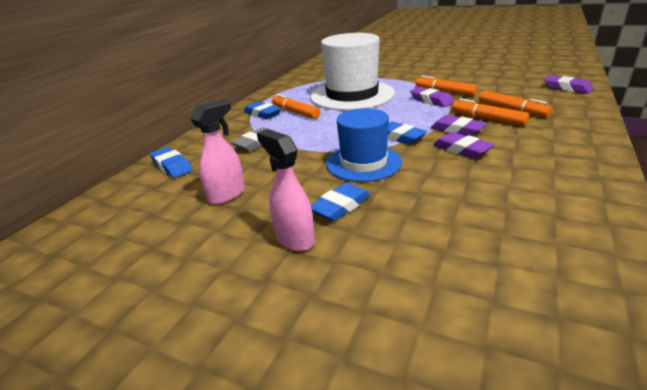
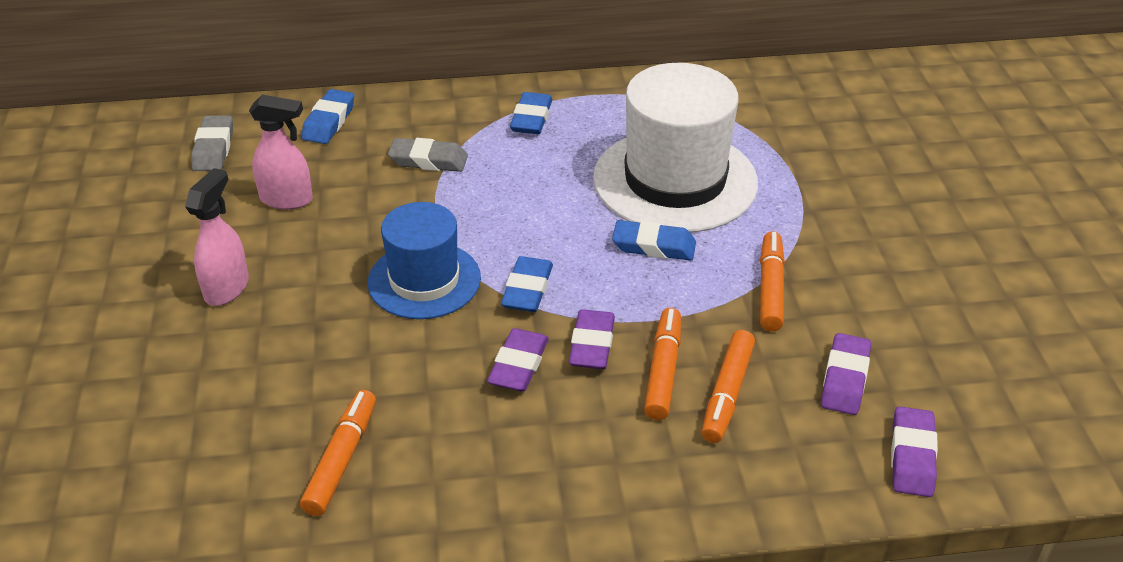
camera: 55 degrees right, 10 degrees up
orange marker [272,94,320,119] -> orange marker moved to [300,390,376,516]
blue eraser [311,183,370,222] -> blue eraser moved to [612,220,696,260]
purple eraser [410,87,454,107] -> purple eraser moved to [821,333,871,415]
none -> grey eraser [191,115,233,171]

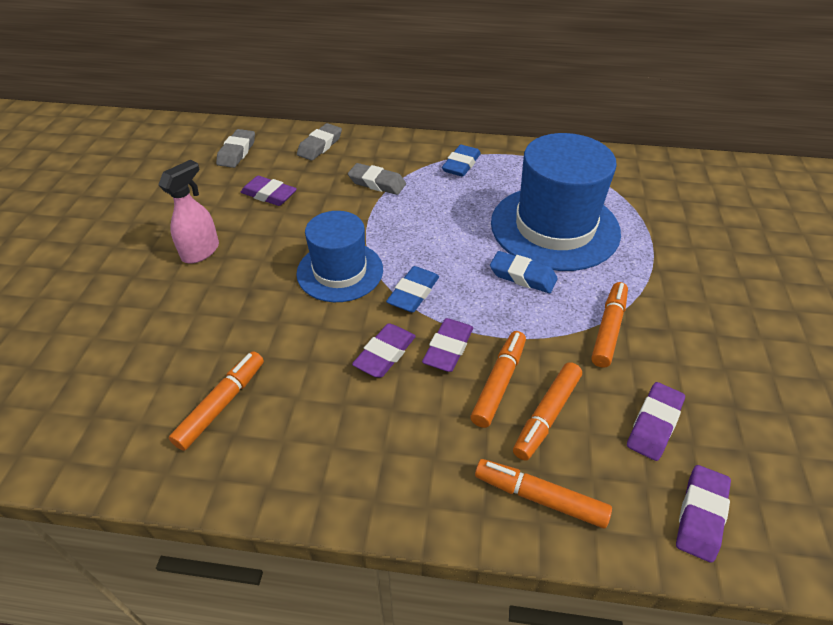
camera: 15 degrees right, 5 degrees up
pink spray bottle [249,94,313,210] -> purple eraser [241,176,297,206]
blue eraser [301,89,354,144] -> grey eraser [297,123,342,161]
white hat [593,63,758,232] -> blue hat [491,133,621,271]
none -> orange marker [475,459,612,529]

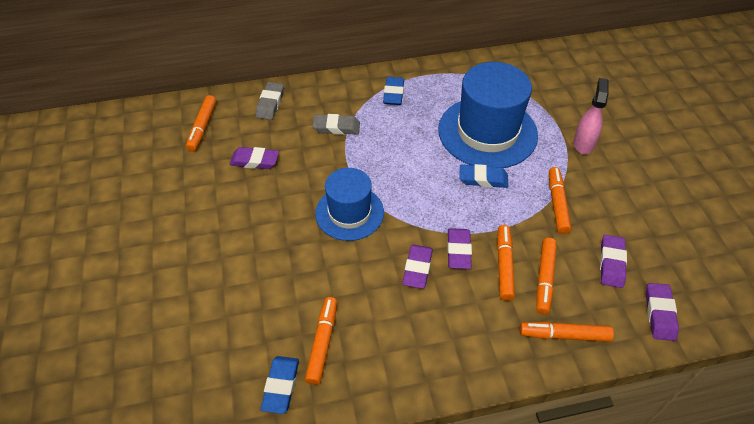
camera: 20 degrees left, 5 degrees up
pink spray bottle [158,160,219,264] -> pink spray bottle moved to [573,78,609,155]
grey eraser [216,129,255,168] -> orange marker [186,95,217,152]
blue eraser [386,266,439,313] -> blue eraser moved to [261,356,299,414]

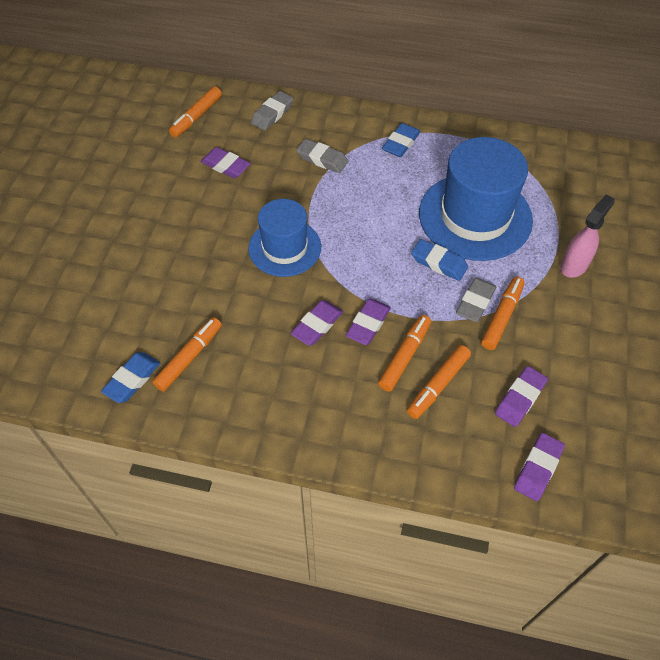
camera: 25 degrees right, 5 degrees up
orange marker [520,322,614,342] -> none
none -> grey eraser [456,278,496,322]

